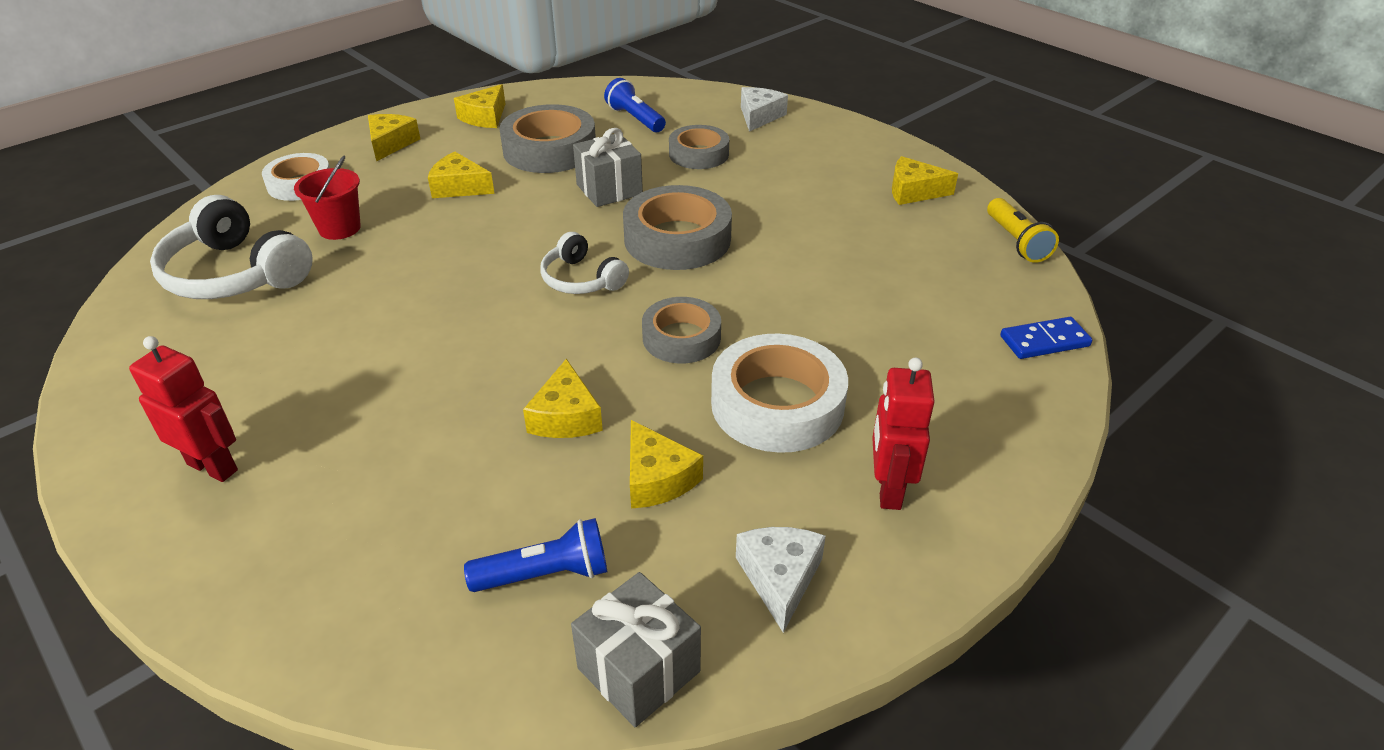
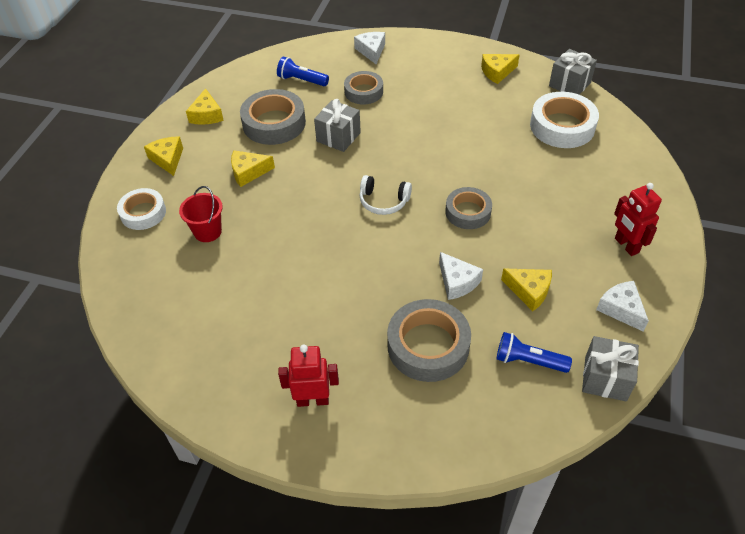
camera: 30 degrees left, 10 degrees up
white headphones [150,195,313,299] -> none
blue flashlight [464,518,607,592] -> blue flashlight turned 120 degrees counterclockwise [496,332,572,373]
yellow cheese [523,359,603,438] -> white cheese [439,252,483,300]
grey tape [623,185,732,270] -> grey tape moved to [387,299,471,382]
white tape [711,334,848,453] -> white tape moved to [530,92,599,148]
yellow flashlight [987,198,1059,263] -> grey gift [549,49,597,95]
blue domino [1000,317,1092,359] -> none

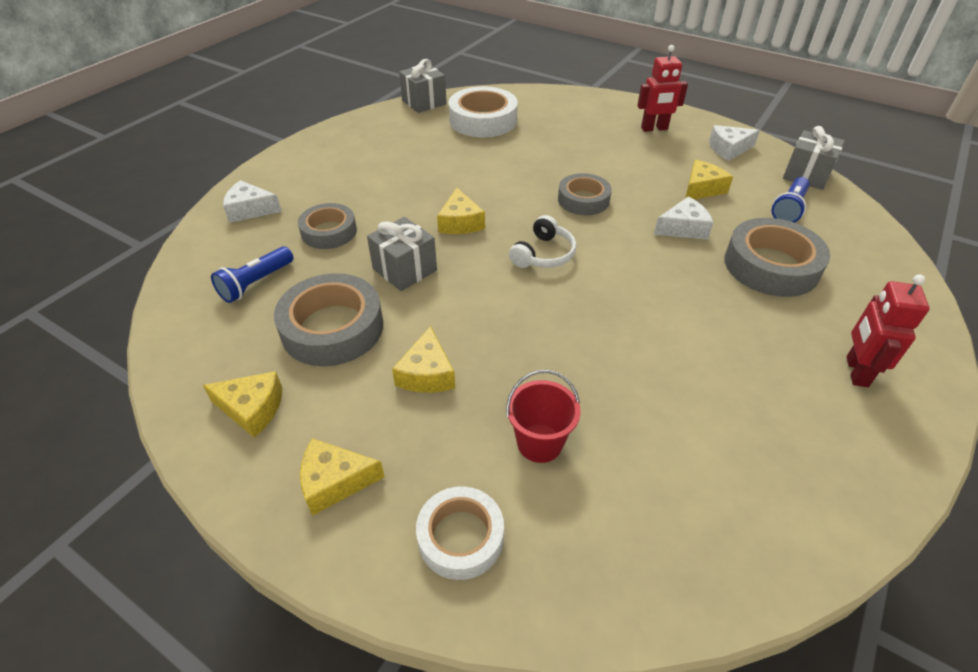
camera: 75 degrees left, 5 degrees down
yellow cheese [481,54,519,84] -> yellow cheese moved to [437,188,485,234]

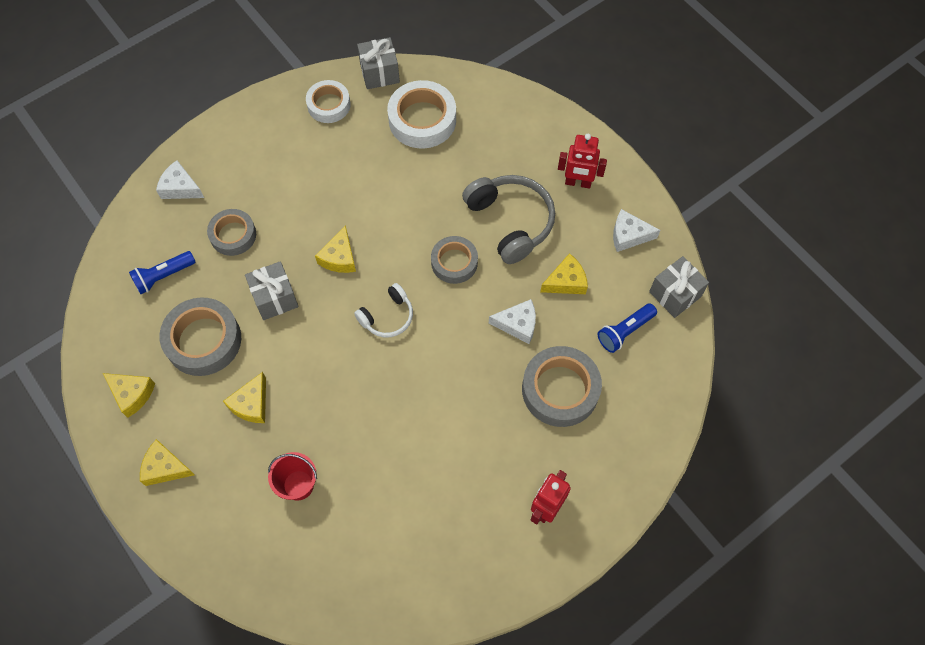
camera: 20 degrees right, 20 degrees up
white tape [416,486,504,580] -> white tape moved to [306,80,351,123]
none -> grey headphones [462,175,555,264]

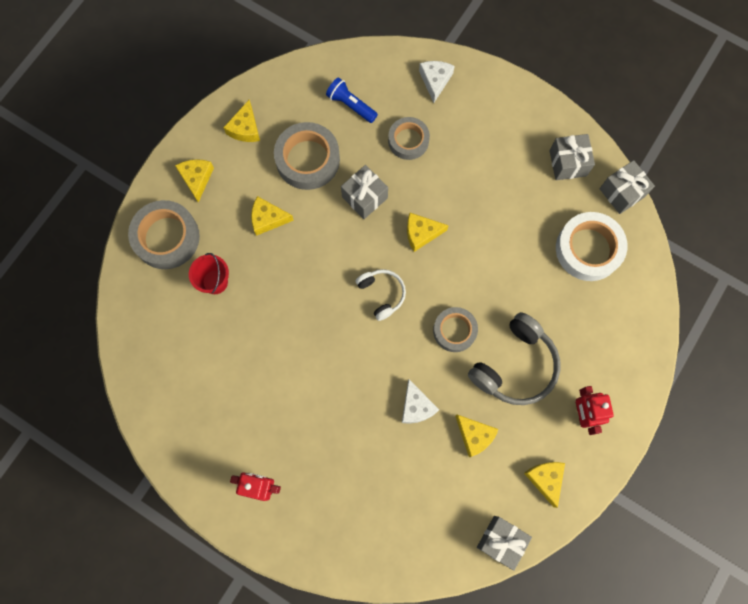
camera: 70 degrees right, 10 degrees up
white tape [306,80,351,123] -> grey gift [550,134,595,180]
white headphones [354,283,413,337] -> white headphones turned 150 degrees counterclockwise [356,269,406,321]
grey tape [522,346,602,427] -> grey tape moved to [128,200,200,269]
blue flashlight [598,303,657,353] -> none
white cheese [613,209,660,252] -> yellow cheese [524,462,565,508]

